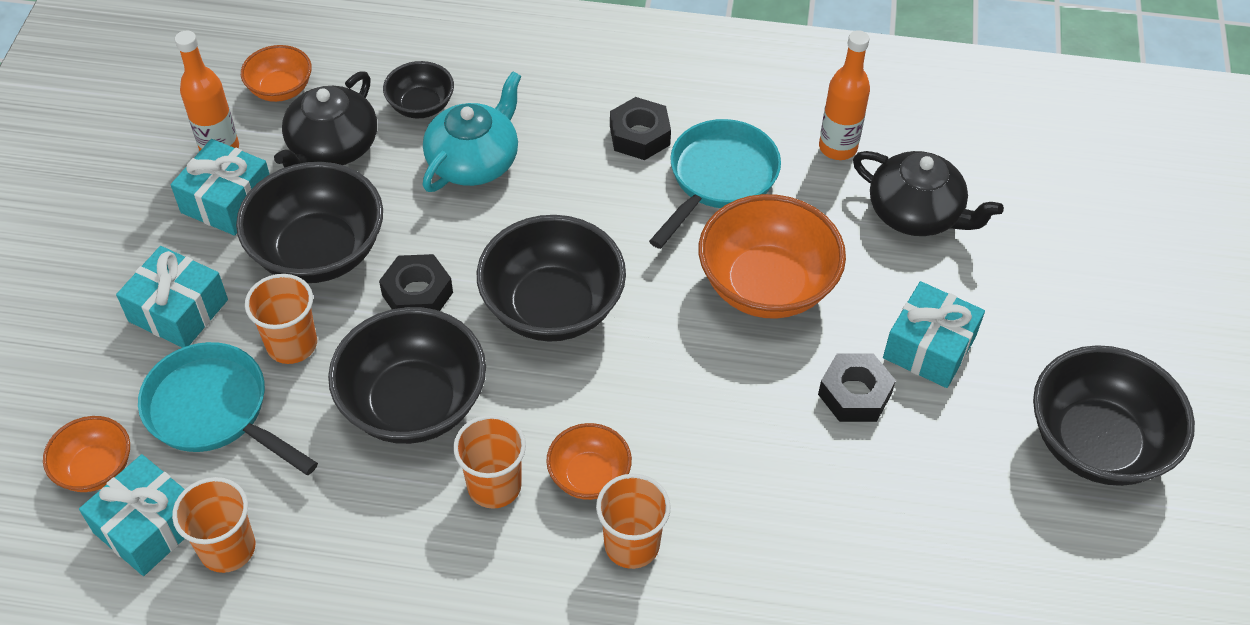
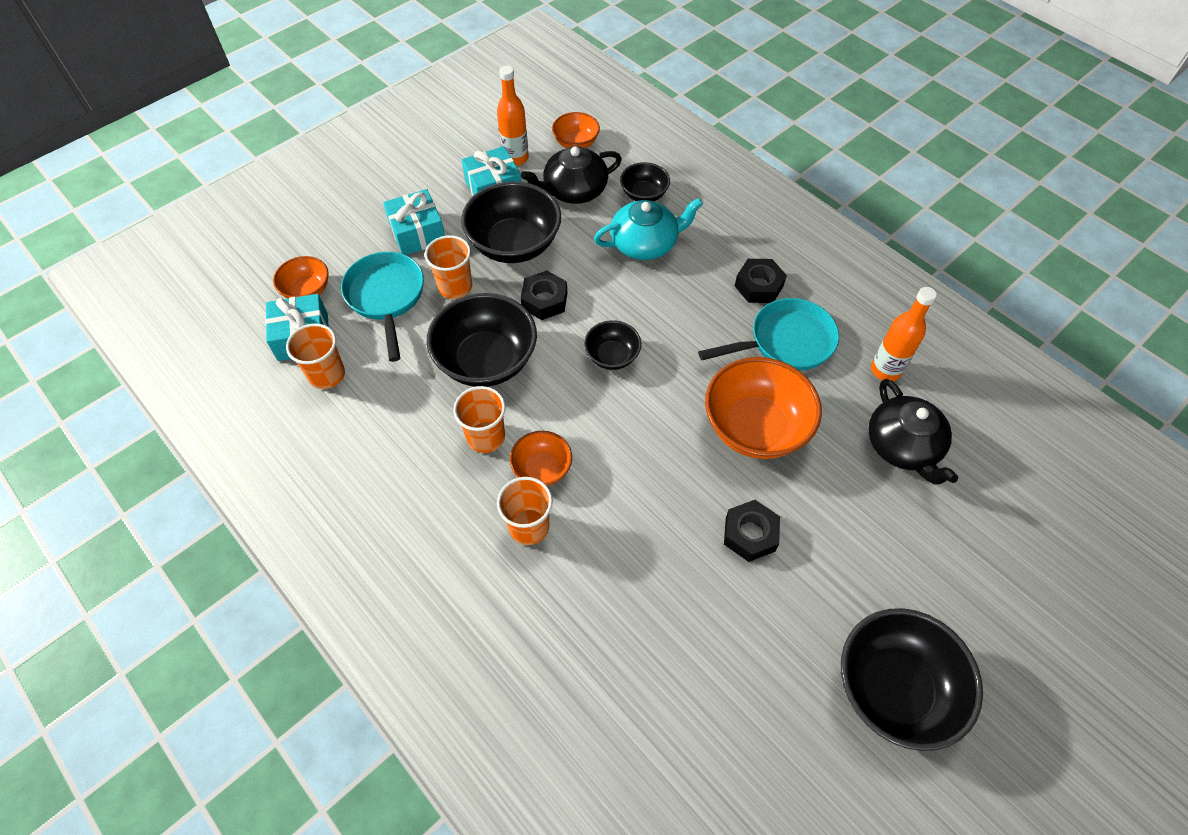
camera: 40 degrees right, 5 degrees up
black bowl [477,215,626,342] -> black bowl [584,320,641,370], size x0.53
turquoise gift [883,281,985,388] -> none

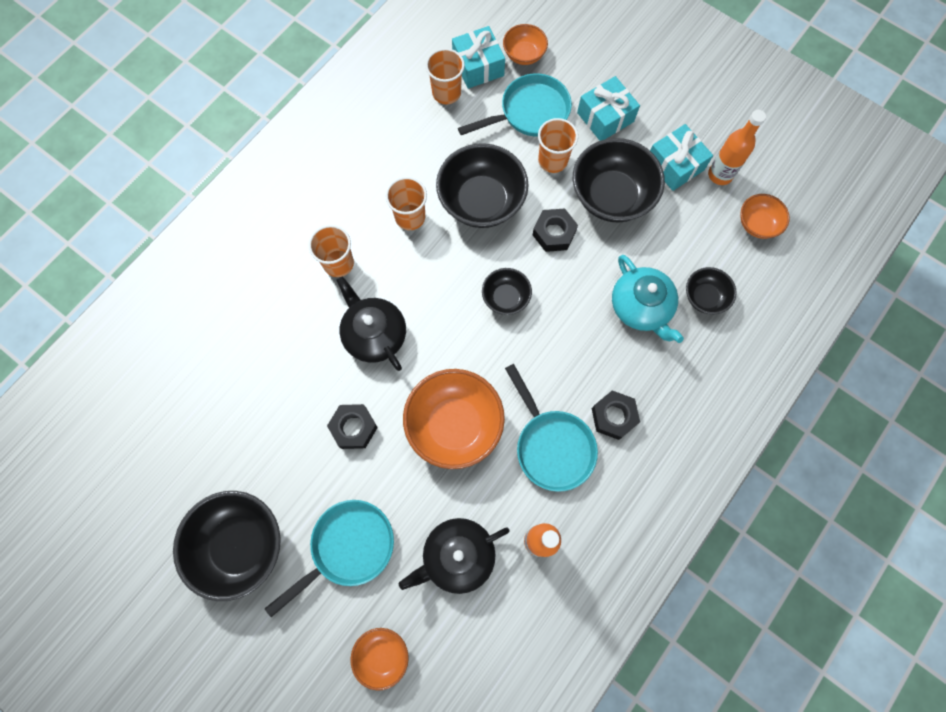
camera: 80 degrees right, 15 degrees up
orange bowl [510,431,572,486] -> orange bowl moved to [351,628,409,691]
black teapot [521,146,622,204] -> black teapot moved to [336,276,406,371]
none -> turquoise pan [265,500,394,617]

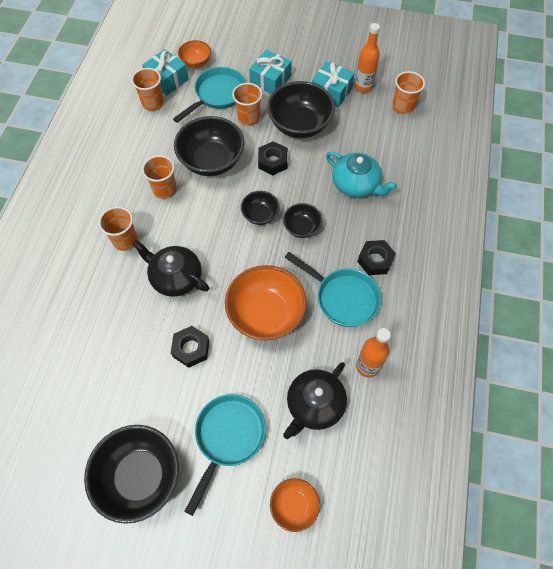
camera: 25 degrees left, 10 degrees down
black bowl [686,267,737,314] -> black bowl moved to [283,203,322,238]
orange bowl [740,194,790,239] -> orange cup [392,71,425,114]

